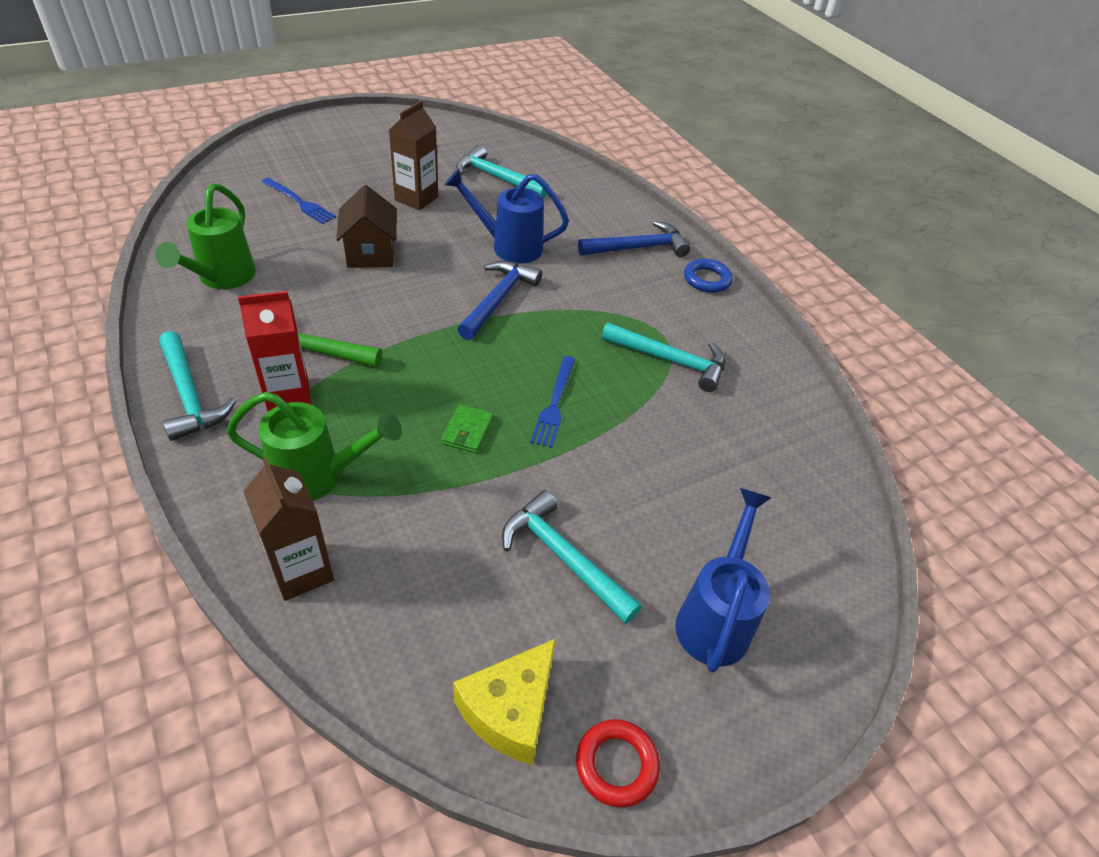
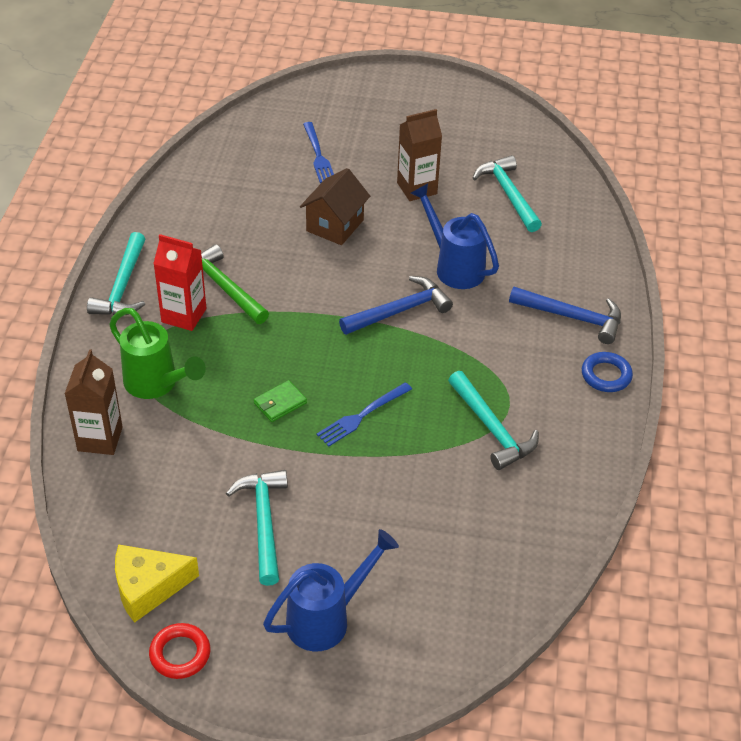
camera: 40 degrees right, 0 degrees up
green watering can [155,183,256,289] -> none

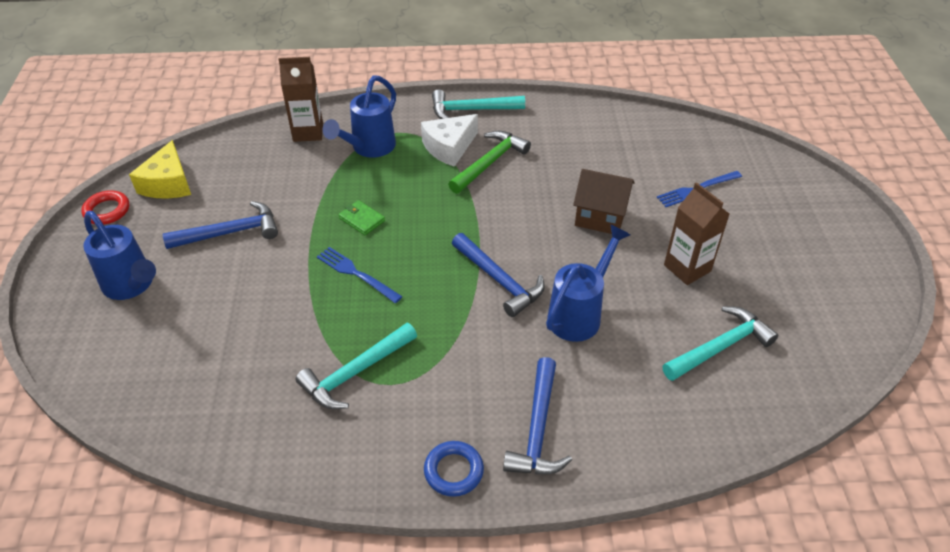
camera: 80 degrees right, 0 degrees up
green watering can [109,308,206,399] -> blue watering can [322,75,396,158]
yellow cheese [115,544,199,623] -> yellow cheese turned 150 degrees counterclockwise [129,140,191,198]
red carton [153,234,206,331] -> white cheese [421,114,478,167]
turquoise hammer [226,470,288,586] -> blue hammer [163,201,278,249]

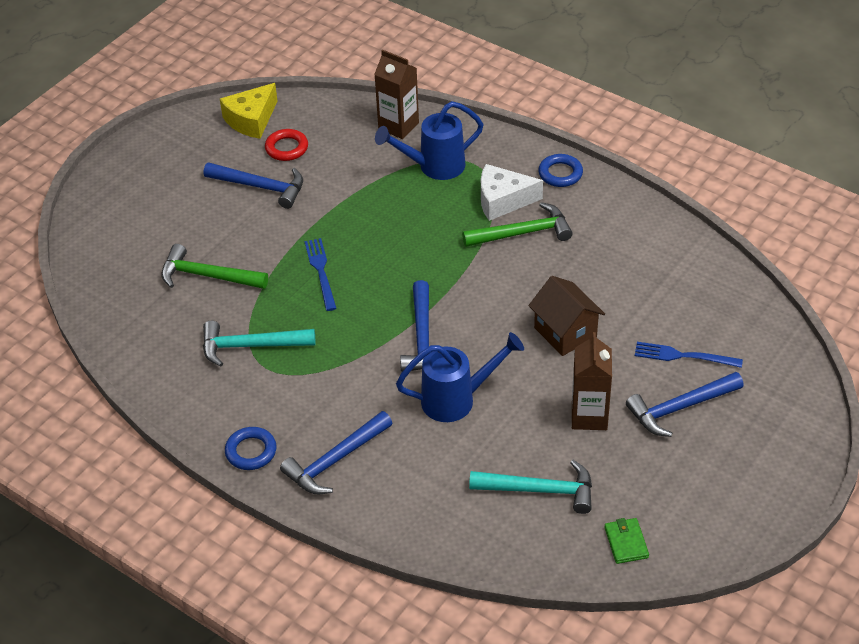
camera: 40 degrees right, 0 degrees up
red ring [81,190,129,225] -> red ring moved to [265,129,308,161]
blue watering can [83,211,156,300] -> none
green wallet [338,200,385,235] -> green wallet moved to [604,518,649,564]
turquoise hammer [432,89,525,119] -> blue ring [538,154,583,187]
none -> green hammer [161,244,268,289]
none -> blue hammer [626,372,744,437]

